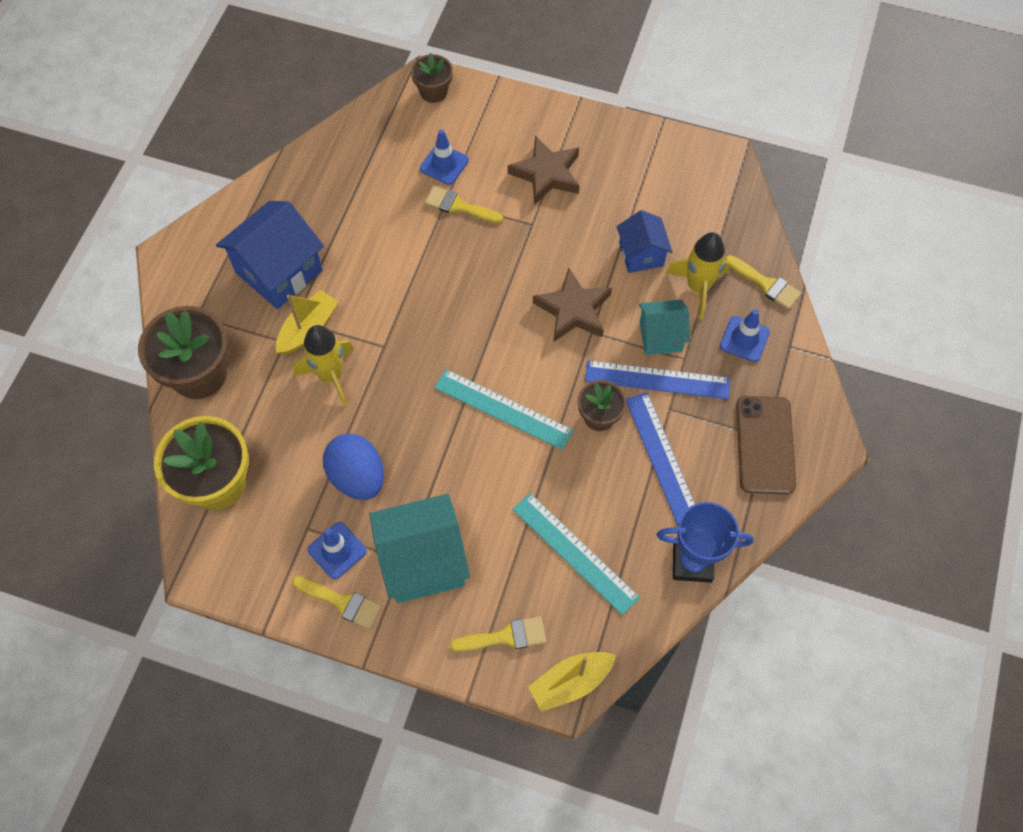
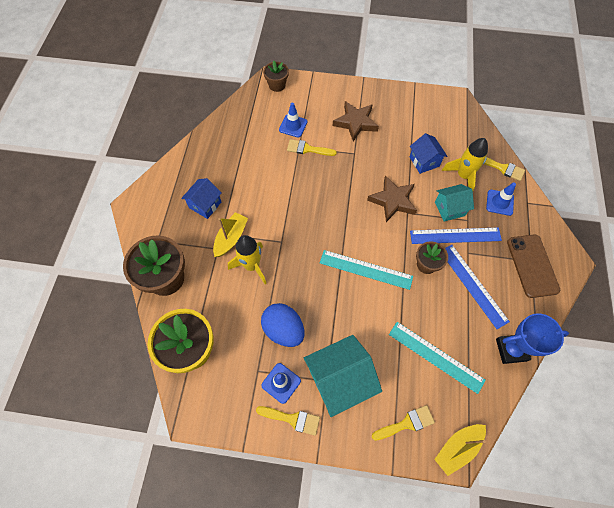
camera: 10 degrees left, 0 degrees up
blue house [216,201,324,309] -> blue house [181,178,222,219], size x0.59

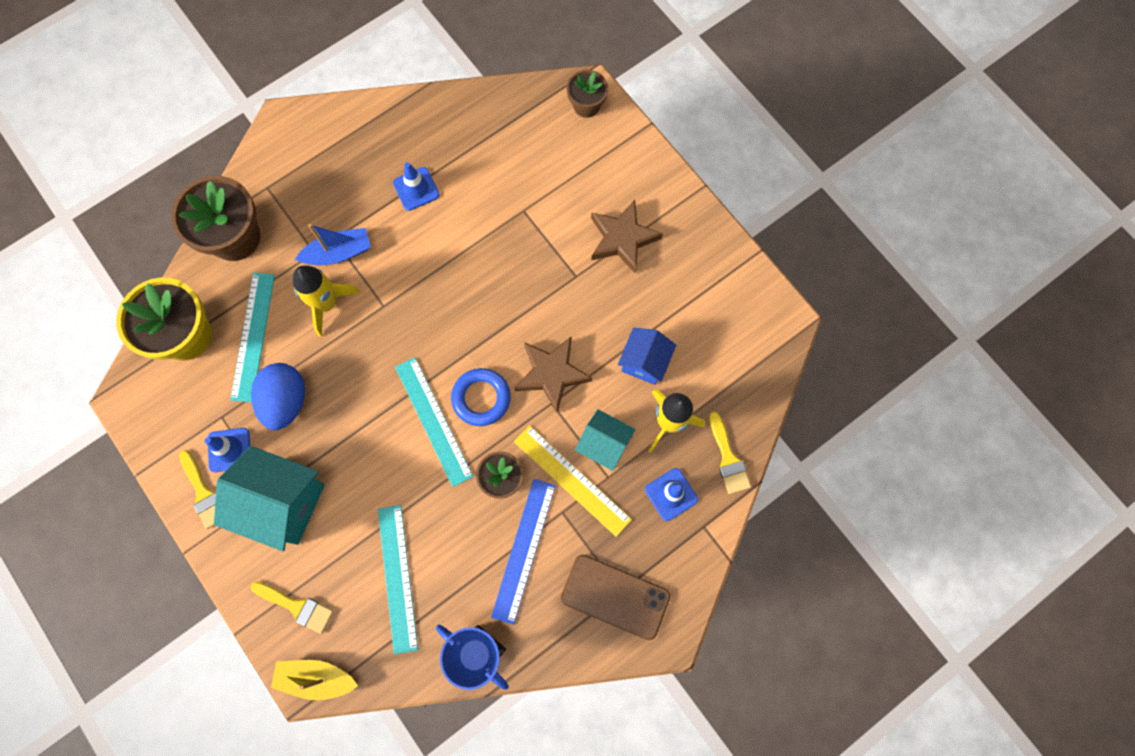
camera: 45 degrees right, 10 degrees up
blue house [181,178,222,219] -> none
yellow boat [213,212,248,257] -> blue boat [295,224,371,265]
blue traffic cone [279,103,307,138] -> blue traffic cone moved to [393,162,439,211]
yellow brush [287,139,337,156] -> none
blue ruler [410,228,502,244] -> yellow ruler [514,425,632,537]
brown phone [507,235,560,298] -> brown phone turned 75 degrees clockwise [561,555,670,640]
none -> turquoise ruler [230,273,275,402]
none -> blue ring [451,368,511,426]

